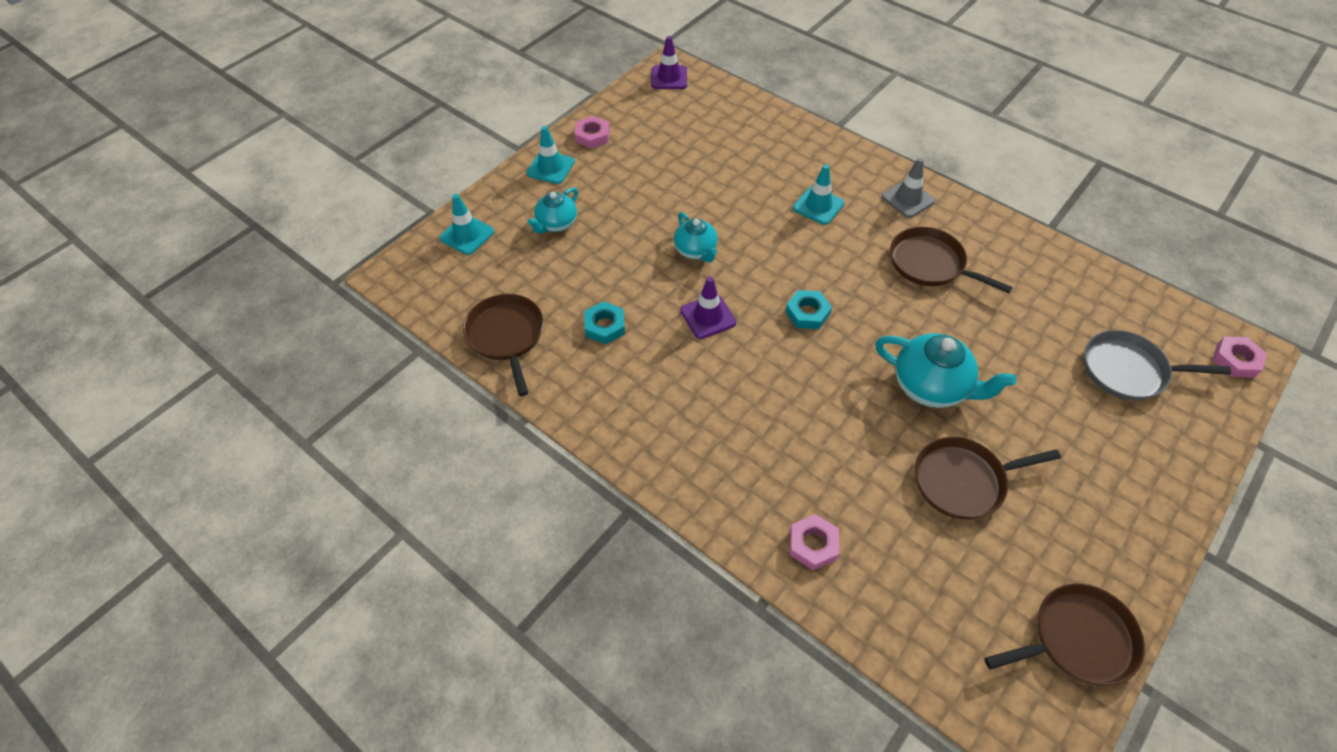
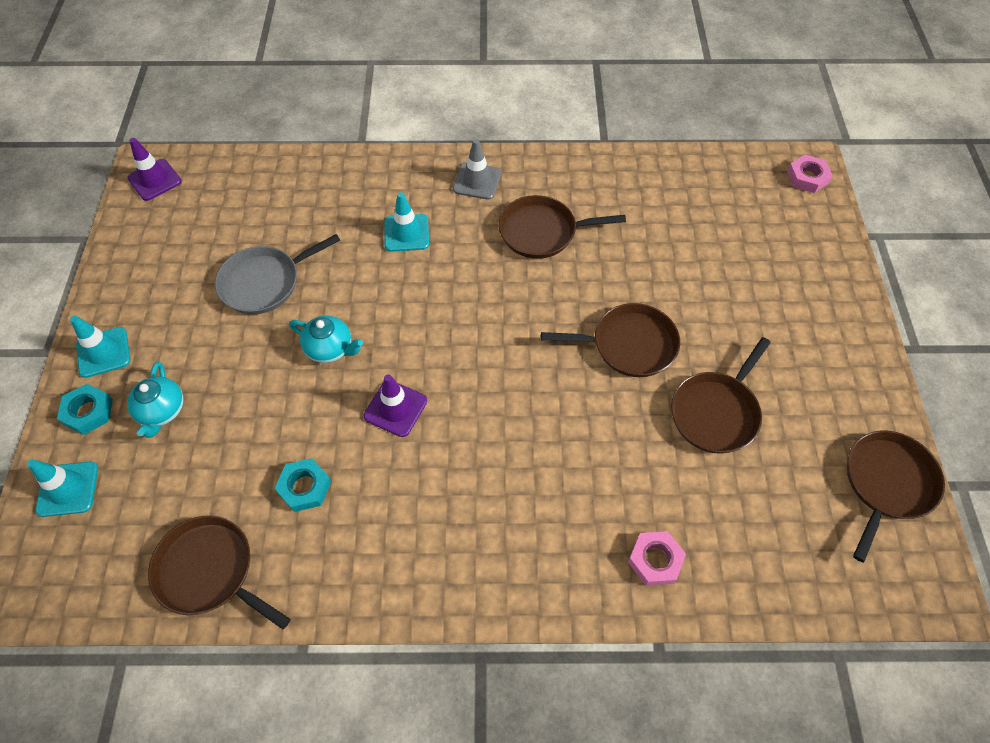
camera: 40 degrees left, 5 degrees up
pink nut [574,116,610,149] -> none
turquoise nut [785,290,832,329] -> turquoise nut moved to [57,384,113,435]
turquoise teapot [875,333,1016,408] -> brown pan [541,303,680,377]
grey pan [1084,330,1231,401] -> grey pan moved to [215,234,340,314]

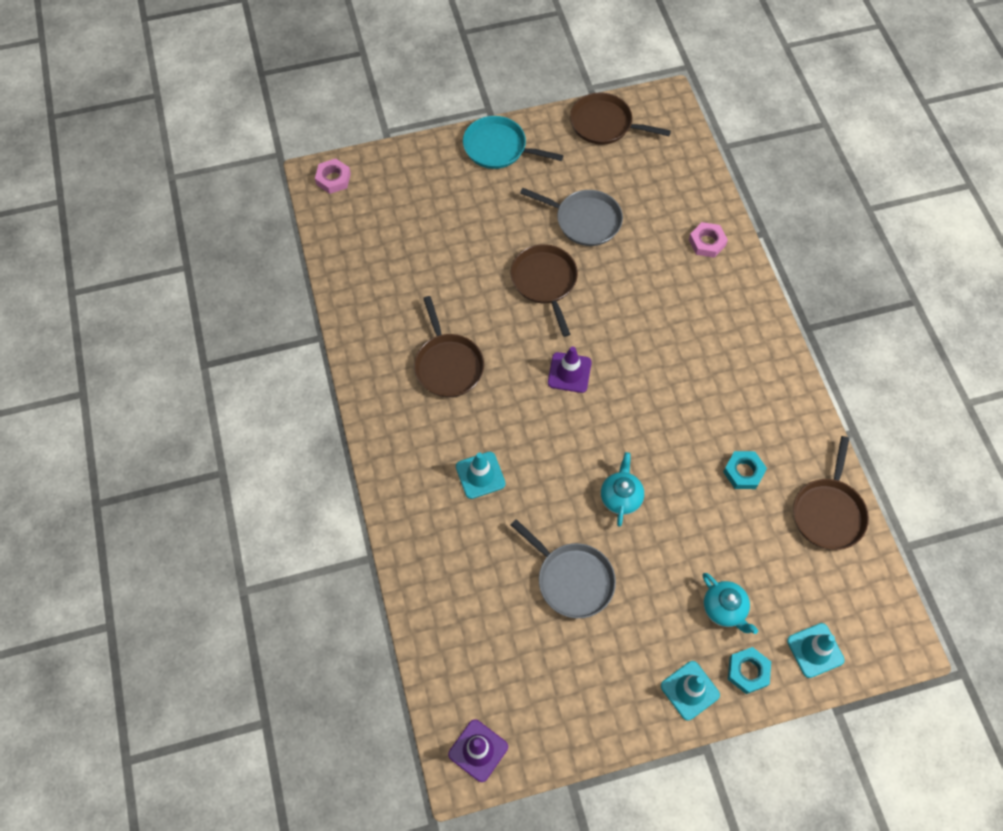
camera: 105 degrees left, 5 degrees up
turquoise teapot [127,362,183,438] -> turquoise teapot turned 75 degrees clockwise [703,573,758,634]
purple traffic cone [364,374,427,437] -> purple traffic cone moved to [548,346,592,393]
grey traffic cone [453,139,501,200] -> none
brown pan [671,337,771,454] -> grey pan [520,188,623,246]
none -> turquoise pan [463,116,563,169]

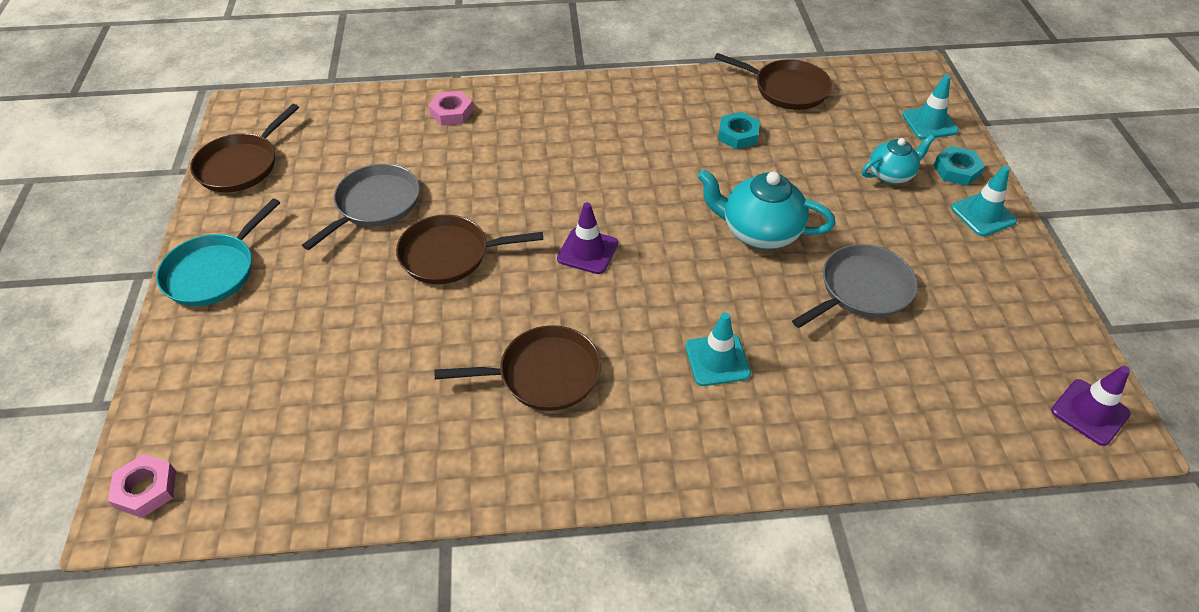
camera: 80 degrees left, 15 degrees down
turquoise teapot [601,452,644,526] -> turquoise teapot [697,169,836,249], size x1.59

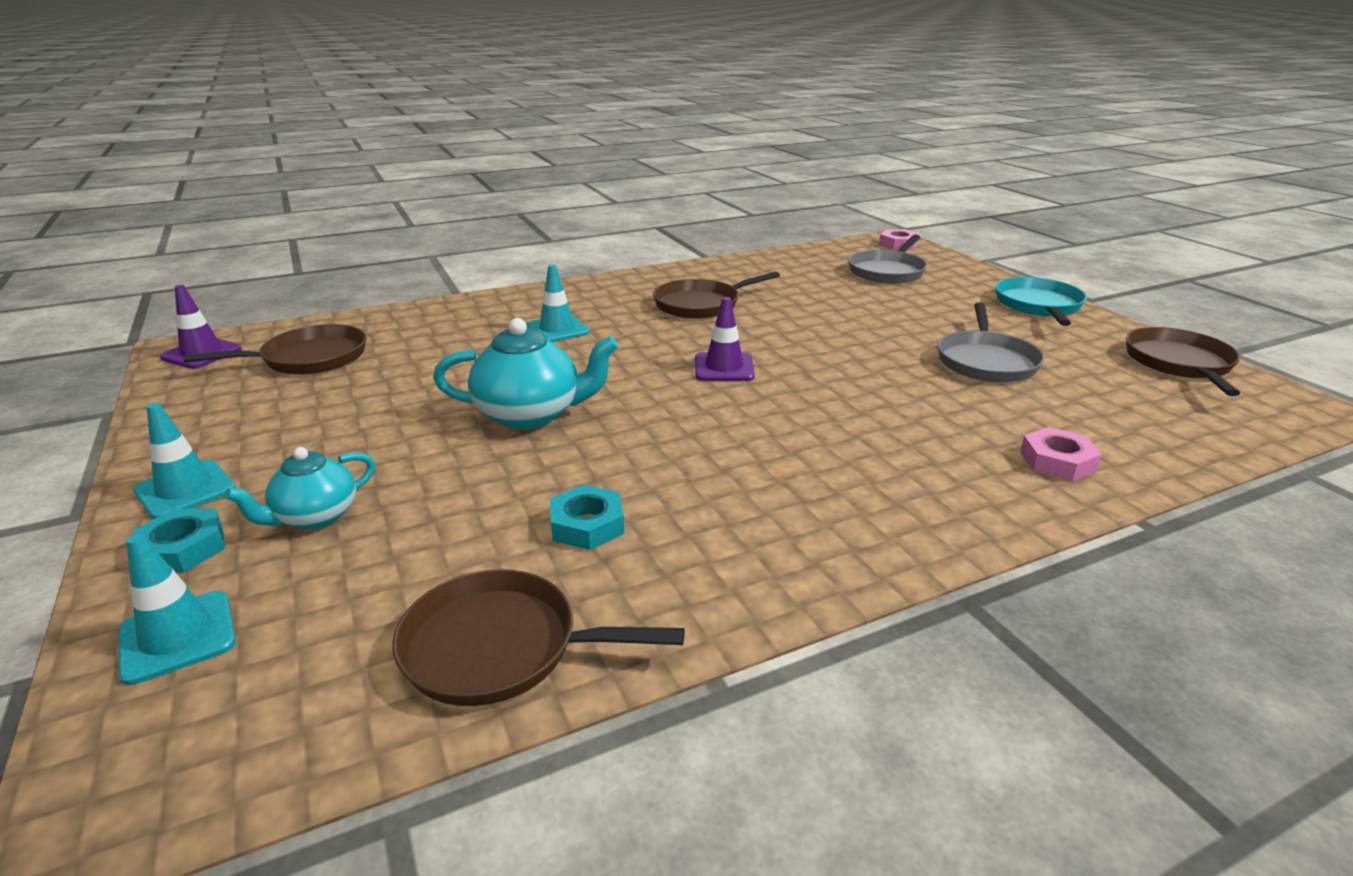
camera: 160 degrees right, 20 degrees down
brown pan [396,215,543,284] -> brown pan moved to [183,324,366,374]
grey pan [792,244,918,328] -> grey pan moved to [848,235,927,284]

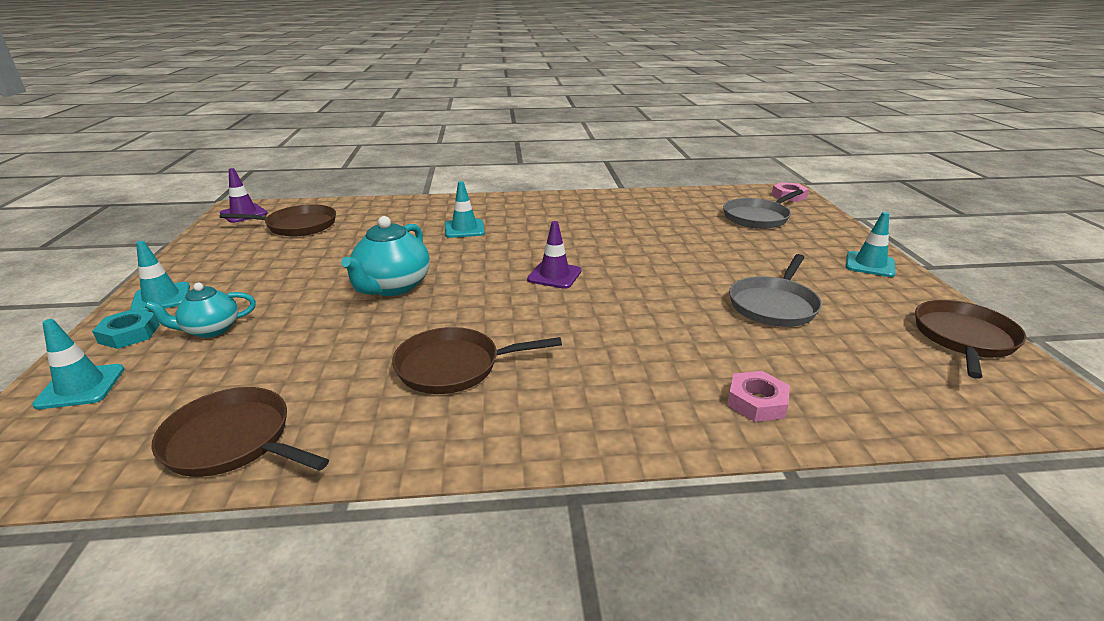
camera: 20 degrees right, 0 degrees up
turquoise teapot [433,318,618,430] -> turquoise teapot turned 90 degrees clockwise [341,216,430,296]
turquoise nut [550,485,624,550] -> none
brown pan [653,272,780,319] -> brown pan moved to [392,327,562,394]
turquoise pan [995,277,1087,326] -> turquoise traffic cone [846,212,896,277]

